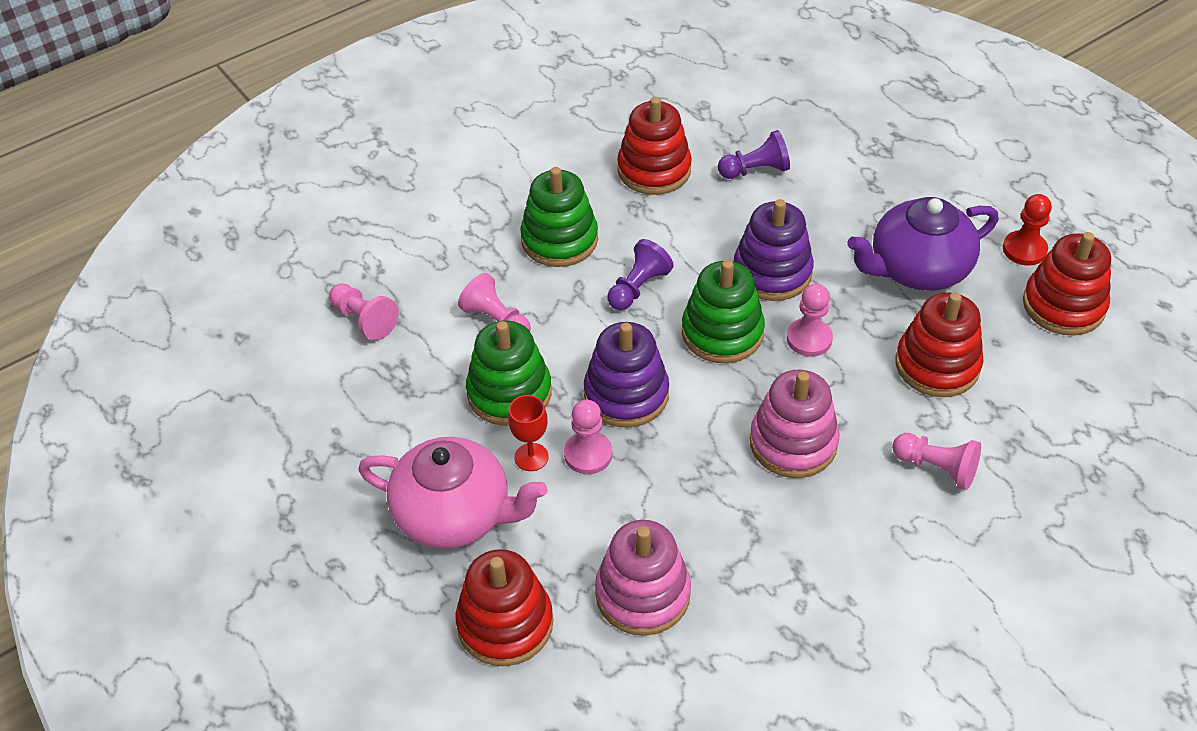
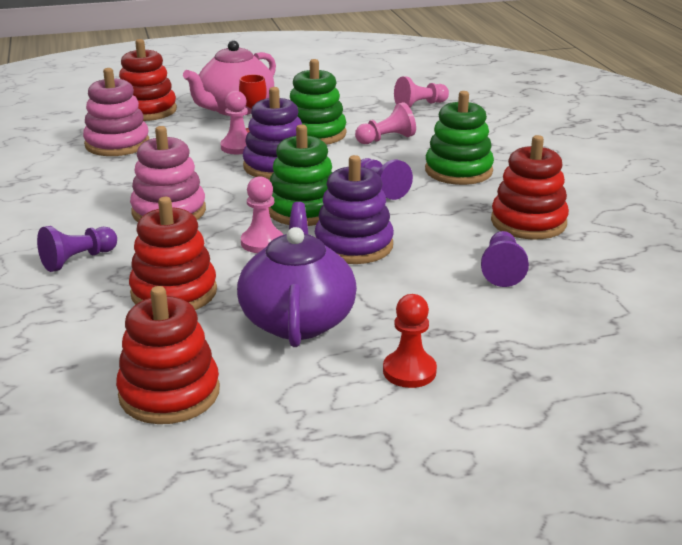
camera: 110 degrees right, 20 degrees down
pink pawn [892,433,981,490] -> purple pawn [37,226,117,272]
red pawn [1003,194,1052,266] -> red pawn moved to [383,294,437,388]

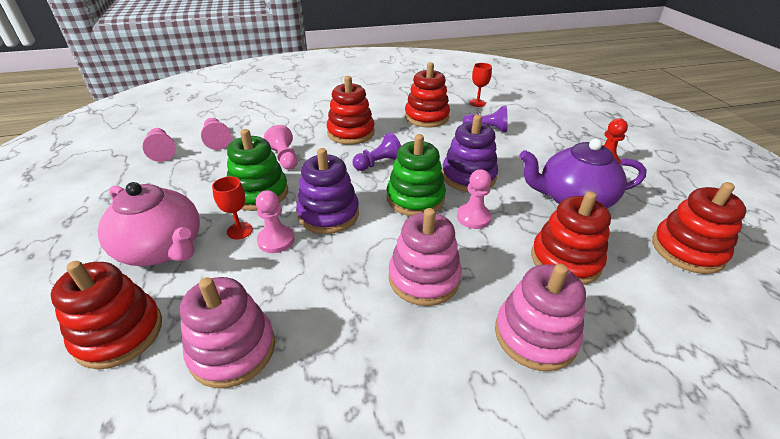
camera: 90 degrees left, 10 degrees up
purple pawn [37,226,117,272] -> pink stacking toy [495,264,586,371]
green stacking toy [425,91,494,185] -> red stacking toy [327,76,375,145]
none -> pink pawn [143,128,176,162]
none -> red goblet [469,63,492,107]

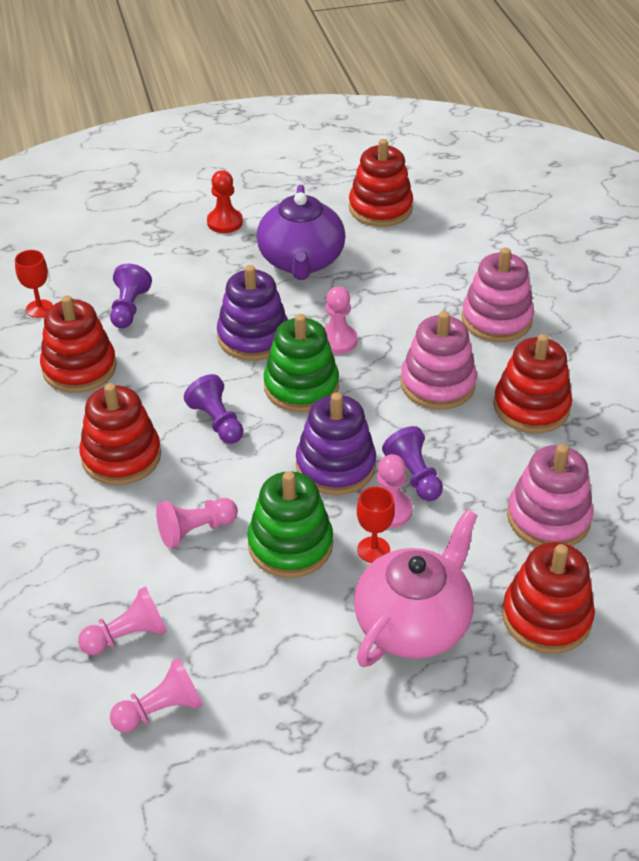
camera: 90 degrees left, 5 degrees up
red stacking toy [531,191,611,285] -> red stacking toy moved to [493,334,572,433]
none -> purple pawn [382,426,443,501]

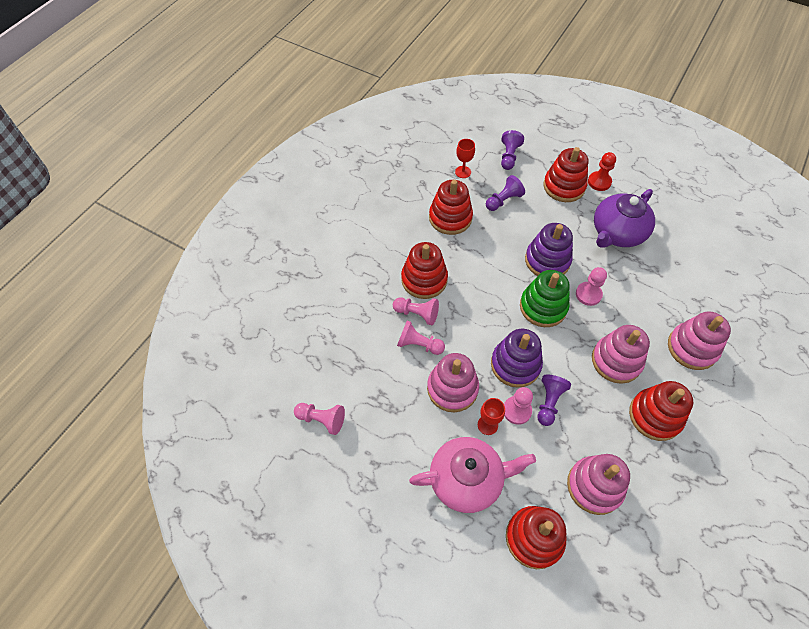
camera: 45 degrees right, 15 degrees up
pink pawn [78,586,167,655] -> pink pawn moved to [393,297,439,325]
purple pawn [184,374,243,444] -> purple pawn moved to [501,130,524,170]
green stacking toy [248,471,333,578] -> pink stacking toy [427,353,479,412]
red stacking toy [349,139,413,227] -> red stacking toy moved to [543,147,588,202]

